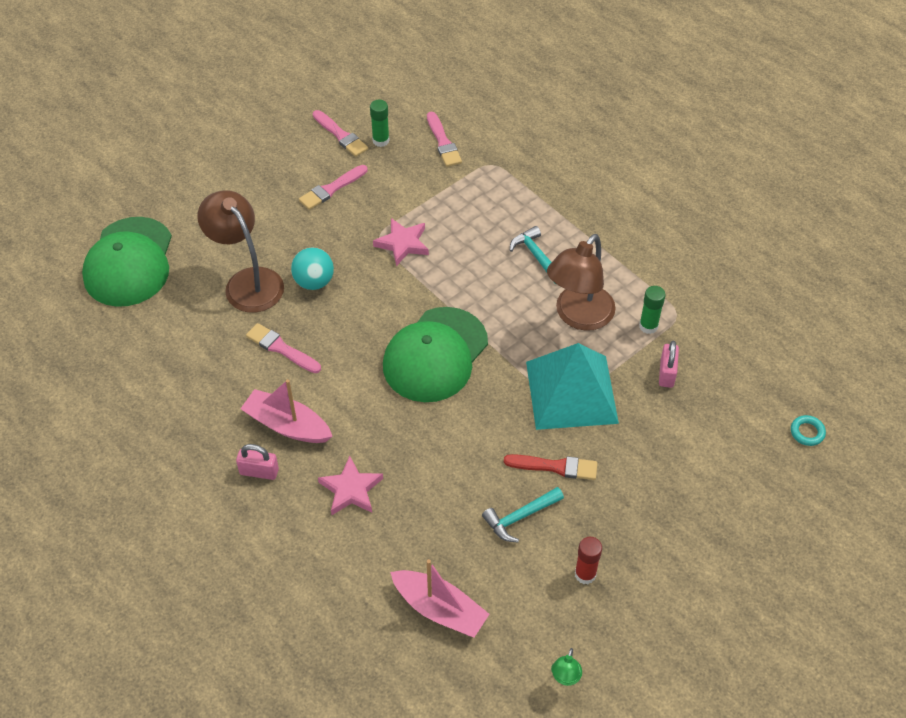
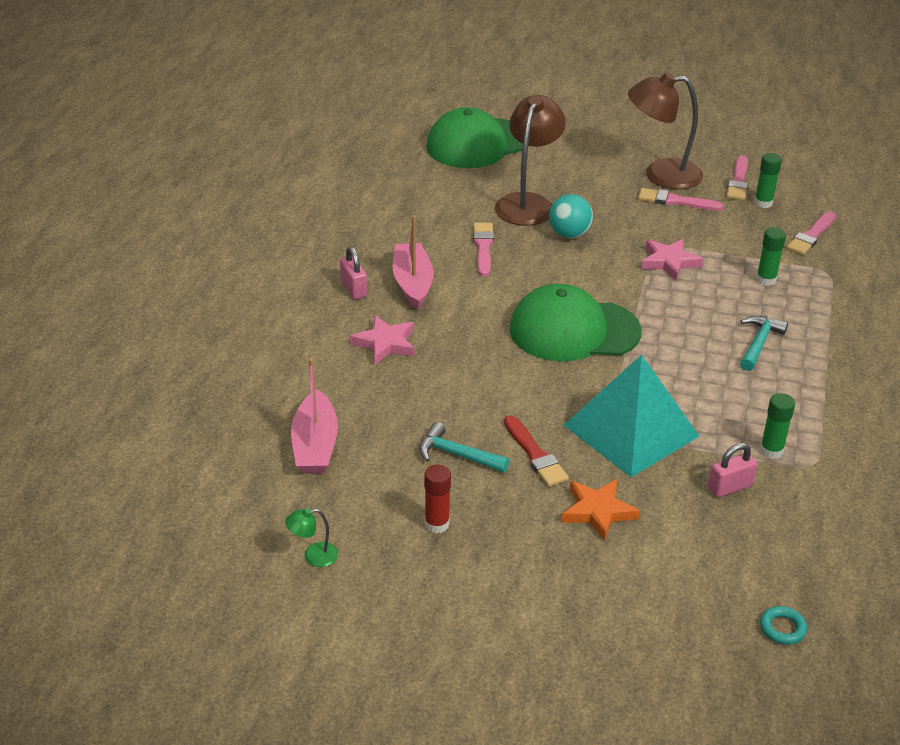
camera: 55 degrees right, 15 degrees down
brown lamp [547,234,616,331] -> brown lamp moved to [628,72,703,190]
none -> orange star [562,479,640,541]
none -> green glue stick [756,227,786,286]

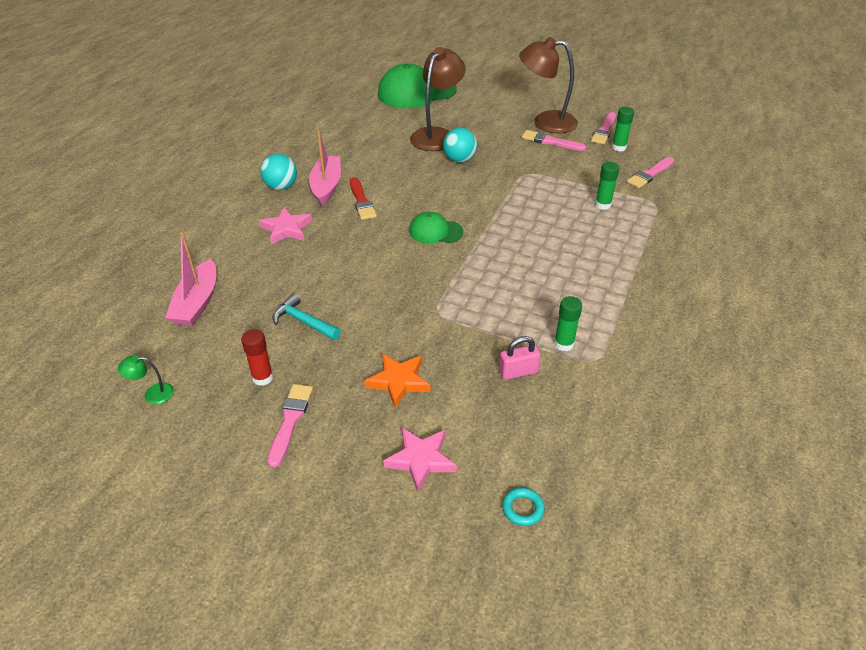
camera: 10 degrees right, 5 degrees up
pink padlock [340,246,367,299] -> turquoise ball [260,154,297,190]
pink brush [473,223,494,277] -> pink brush moved to [267,384,313,468]
red brush [504,415,569,487] -> red brush moved to [350,177,377,220]
green cap [509,284,642,362] -> green cap [409,212,463,244], size x0.52
turquoise pyramid [564,355,699,477] -> none
pink star [641,239,703,281] -> pink star moved to [383,428,457,493]
turquoise hammer [740,316,788,371] -> none

